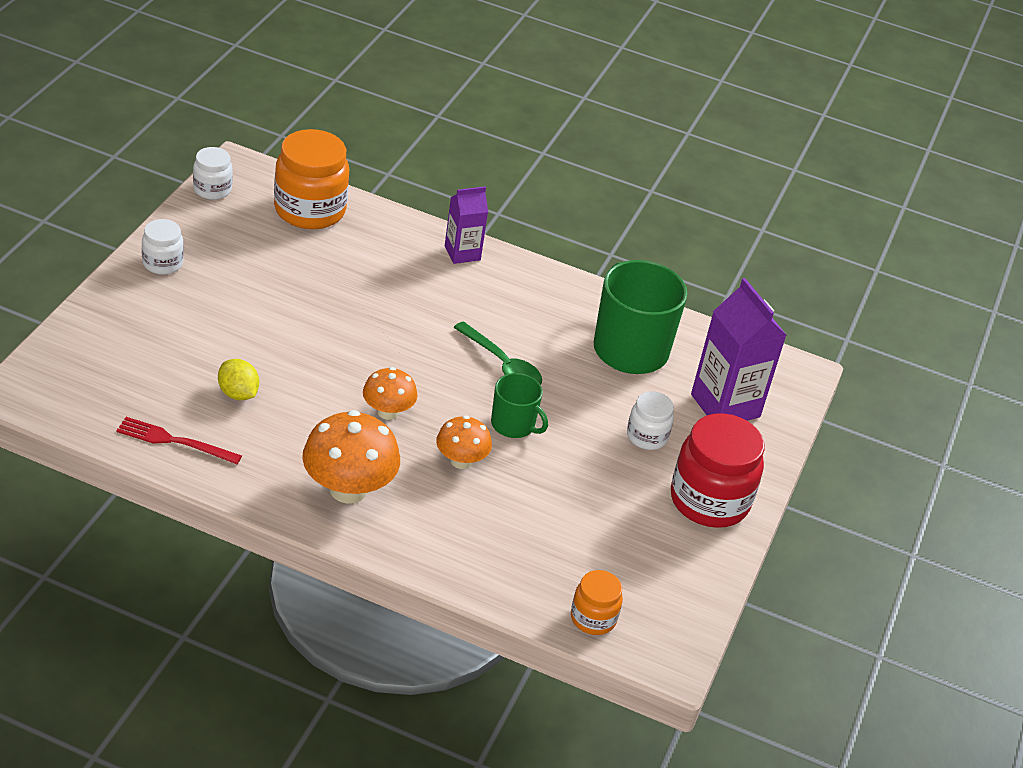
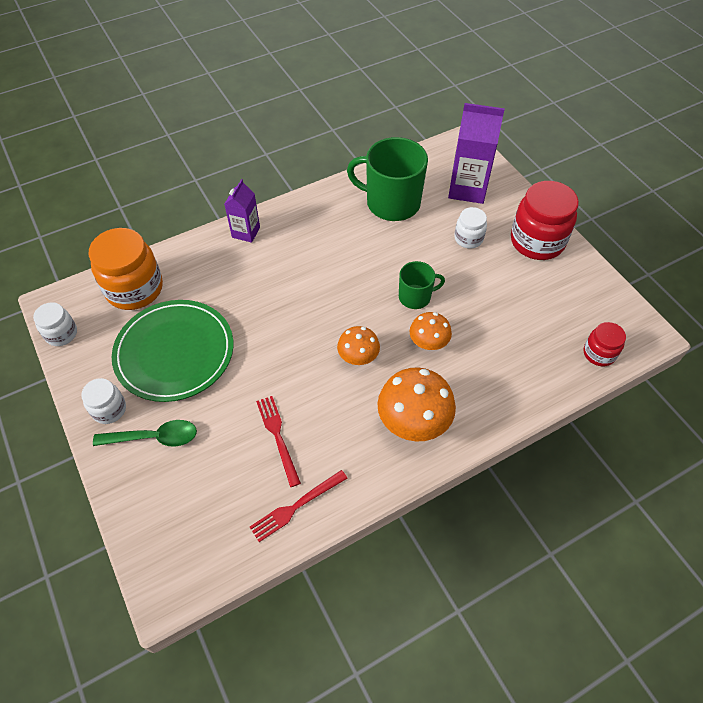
camera: 45 degrees left, 15 degrees up
yellow lemon [218,359,259,400] -> red fork [256,396,301,487]
green spoon [453,321,542,385] -> green spoon moved to [93,420,197,447]
orange jar [571,570,623,635] -> red jar [584,322,626,366]
none -> green plate [112,300,233,402]

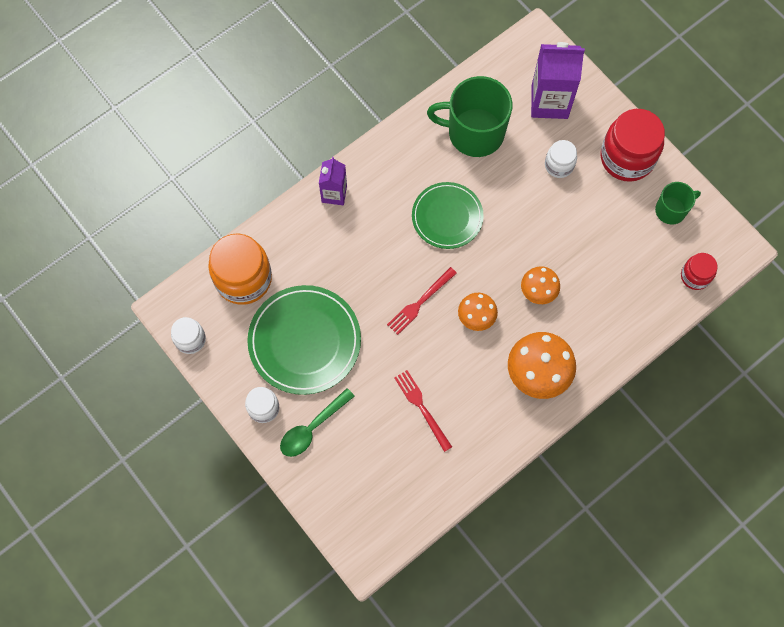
camera: 10 degrees left, 15 degrees up
green spoon [93,420,197,447] -> green spoon turned 150 degrees clockwise [280,388,355,457]
red fork [250,470,348,542] -> red fork moved to [387,267,457,335]
green mug [399,261,445,309] -> green mug moved to [655,182,701,225]
none -> green plate [412,182,484,249]

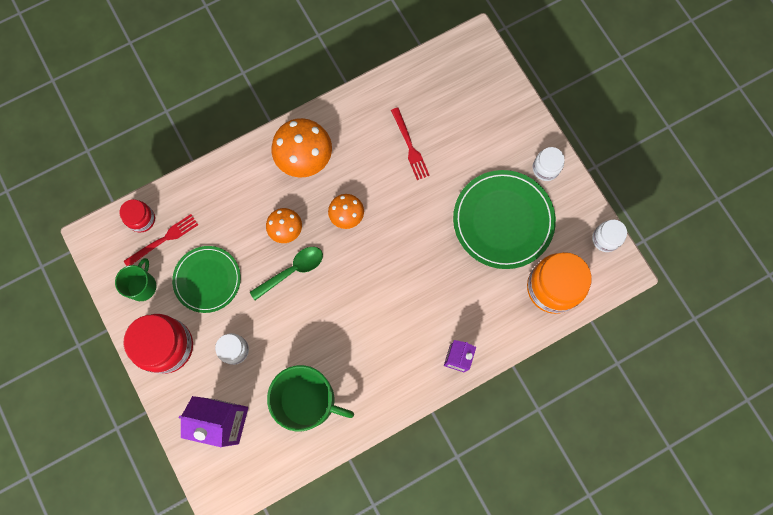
camera: 170 degrees left, 5 degrees up
green spoon [280,388,355,457] -> green spoon moved to [250,247,323,300]
red fork [387,267,457,335] -> red fork moved to [124,214,198,266]
green plate [412,182,484,249] -> green plate moved to [172,246,241,313]
green mug [655,182,701,225] -> green mug turned 120 degrees clockwise [115,258,156,301]

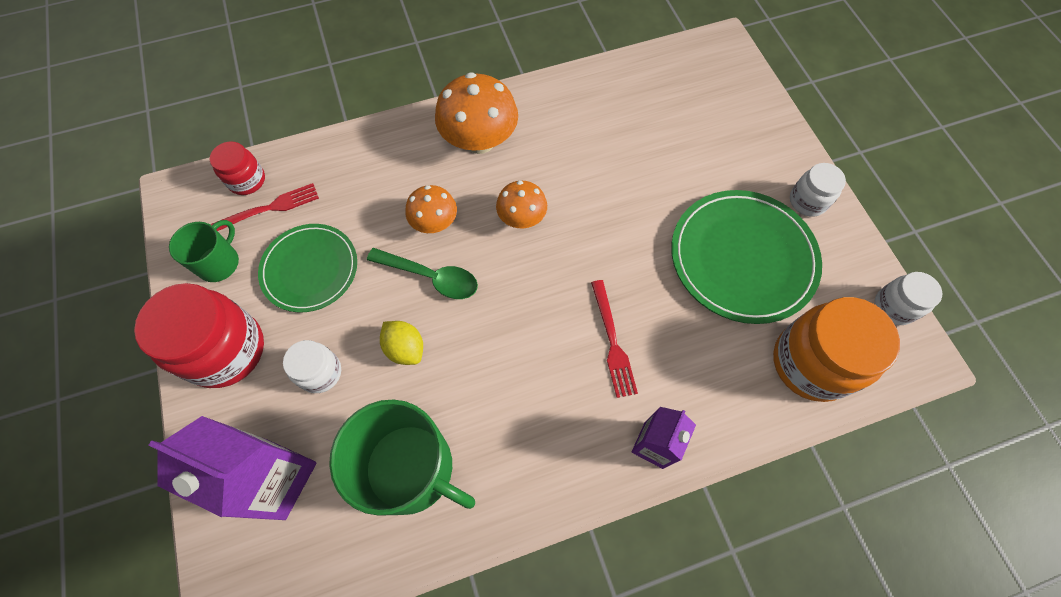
camera: 10 degrees right, 10 degrees down
green spoon [250,247,323,300] -> green spoon turned 45 degrees clockwise [367,248,478,299]
red fork [391,108,430,180] -> red fork moved to [591,280,638,398]
none -> yellow lemon [380,321,423,365]

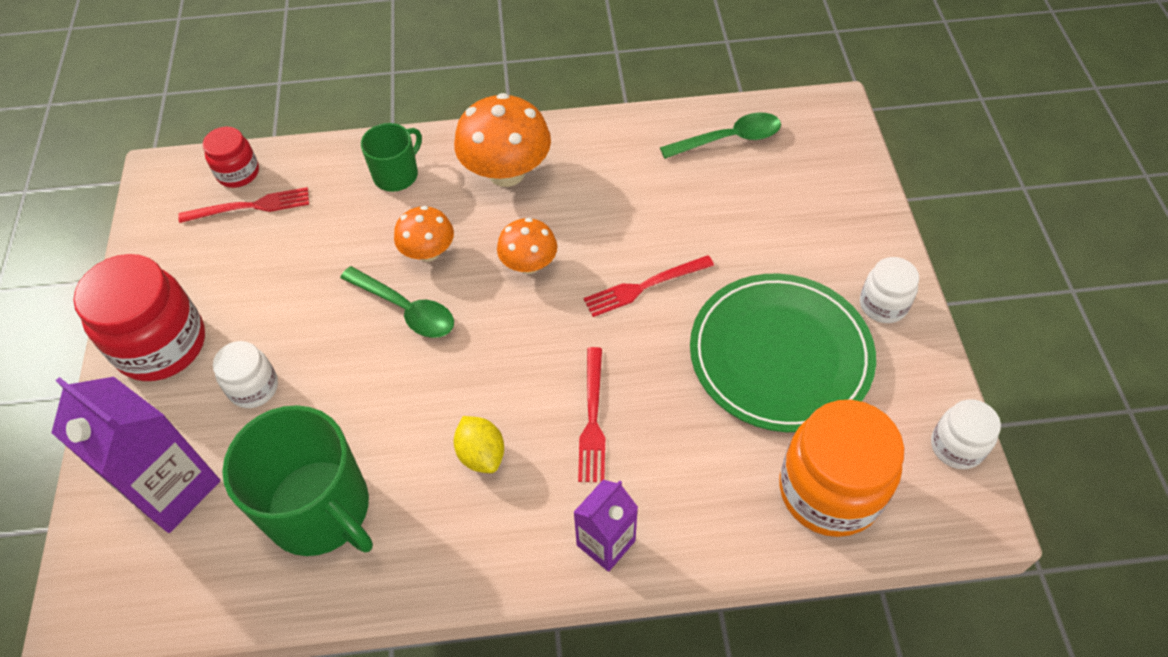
camera: 15 degrees right, 10 degrees down
green mug [169,220,239,282] -> green mug moved to [361,123,422,192]
green plate [258,224,357,313] -> none
yellow lemon [380,321,423,365] -> yellow lemon moved to [454,416,504,473]
none -> red fork [583,255,714,317]
none -> green spoon [660,113,781,159]

